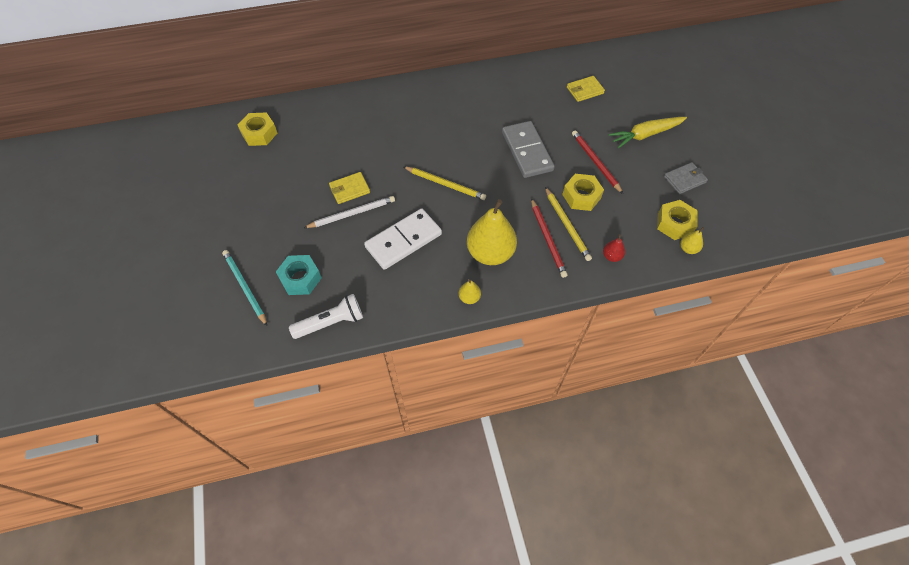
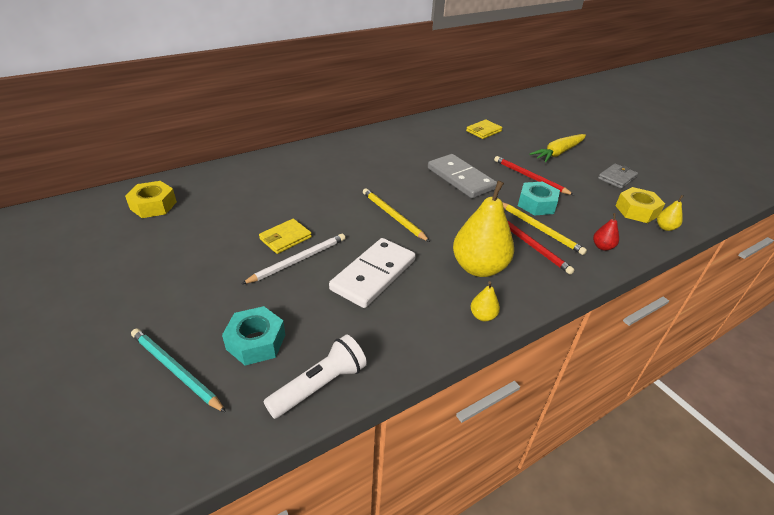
camera: 20 degrees left, 20 degrees down
yellow pencil [403,166,486,200] -> yellow pencil turned 135 degrees counterclockwise [363,189,430,242]
yellow nut [562,174,604,211] -> turquoise nut [518,182,560,215]

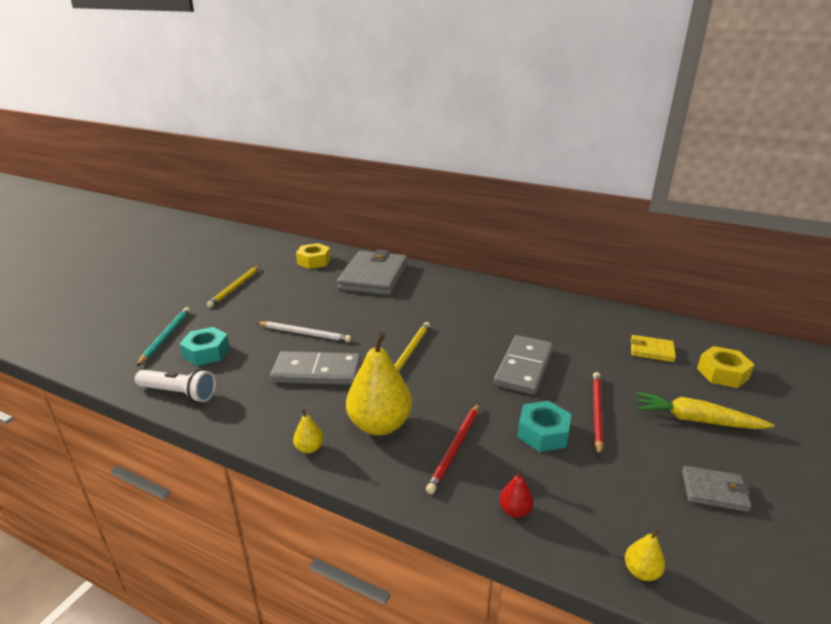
camera: 60 degrees right, 10 degrees down
yellow wallet [259,219,312,254] -> none
white domino [329,238,416,308] -> grey domino [270,351,361,385]
yellow pencil [502,202,587,255] -> yellow pencil moved to [207,265,260,307]
yellow nut [615,187,665,223] -> yellow nut moved to [697,346,755,388]
none -> grey wallet [337,249,408,296]

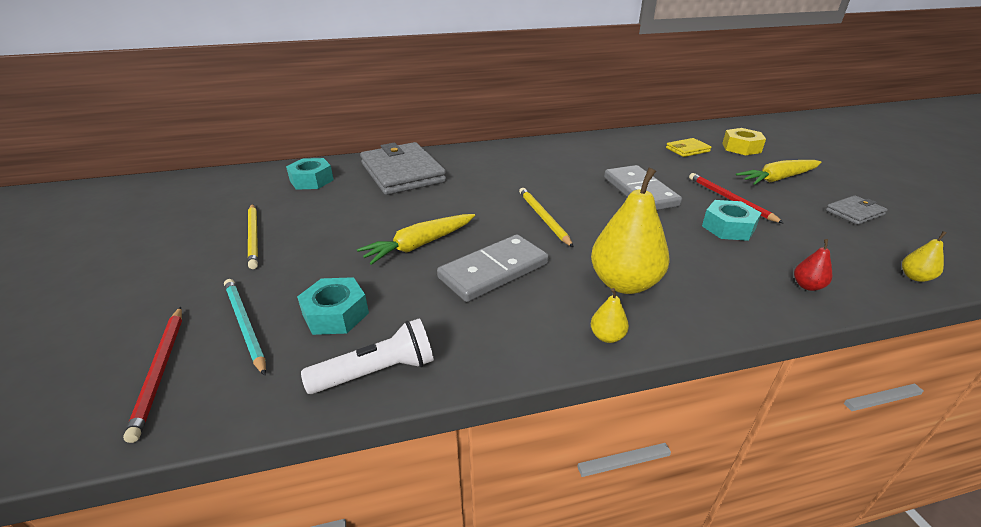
camera: 40 degrees left, 5 degrees up
white pencil [256,321,351,342] -> yellow carrot [357,214,475,265]
yellow nut [296,243,331,269] -> turquoise nut [286,158,334,190]
red pencil [426,403,479,494] -> red pencil moved to [123,307,182,443]

